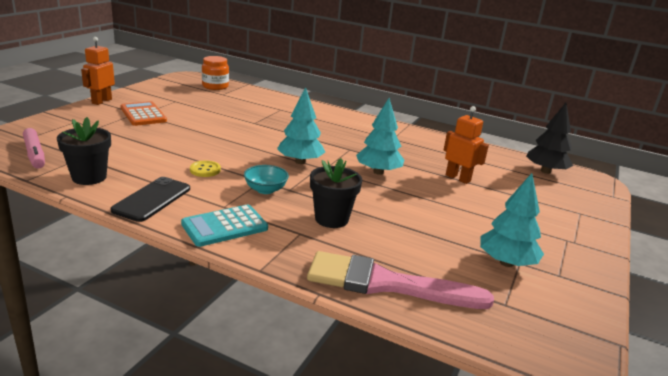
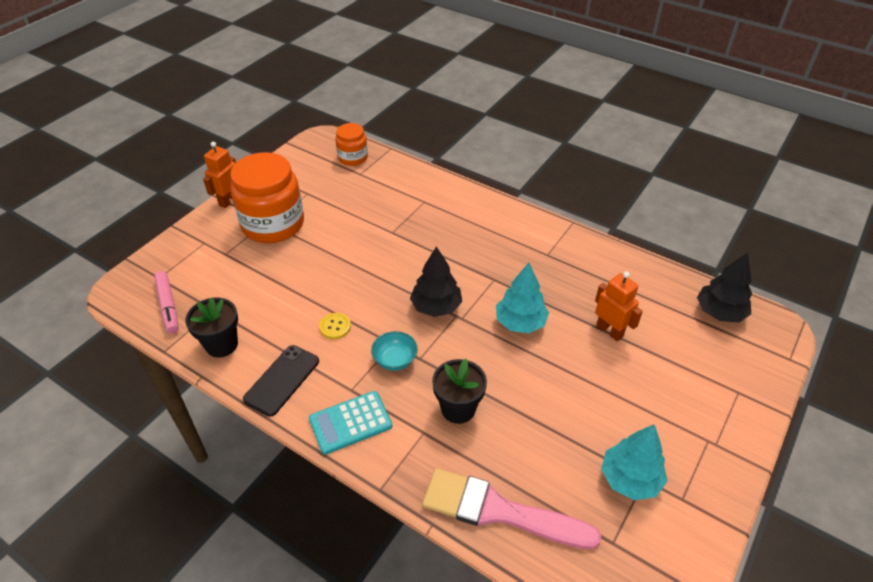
camera: 10 degrees right, 20 degrees up
orange calculator [121,101,167,126] -> orange jar [230,152,304,243]
turquoise tree [277,87,325,164] -> black tree [410,246,462,317]

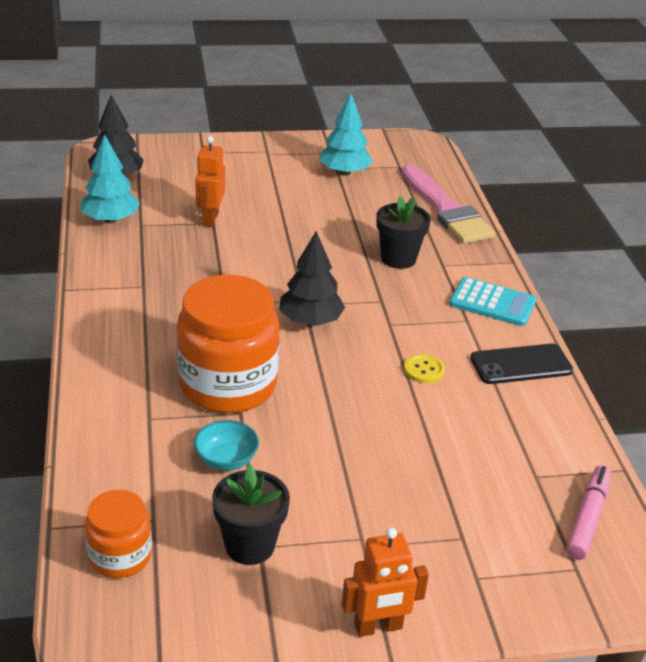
camera: 135 degrees left, 10 degrees down
black flower pot [185,297,238,358] -> black flower pot moved to [212,465,290,565]
orange jar [230,152,304,243] -> orange jar moved to [177,275,280,413]
turquoise bowl [371,331,418,371] -> turquoise bowl moved to [194,420,259,471]
turquoise tree [496,263,549,333] -> turquoise tree moved to [81,134,140,223]

